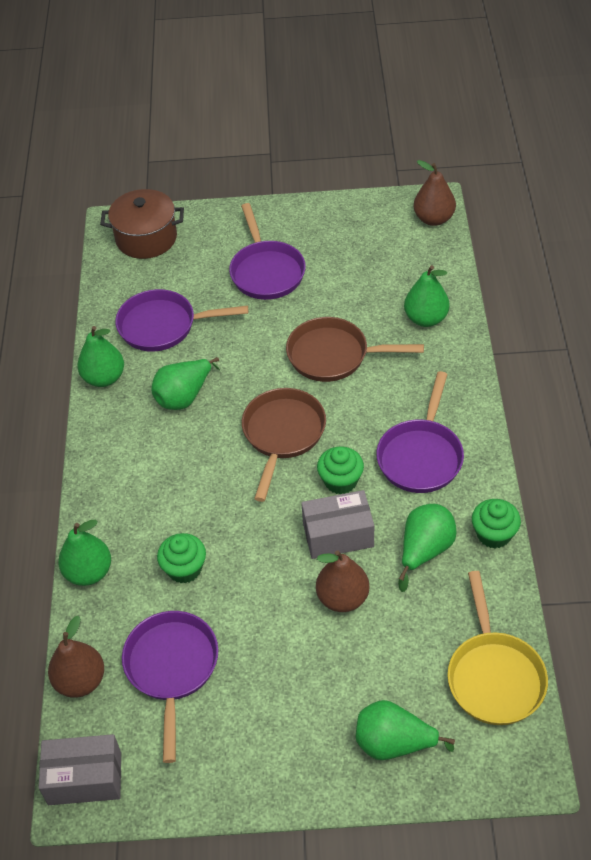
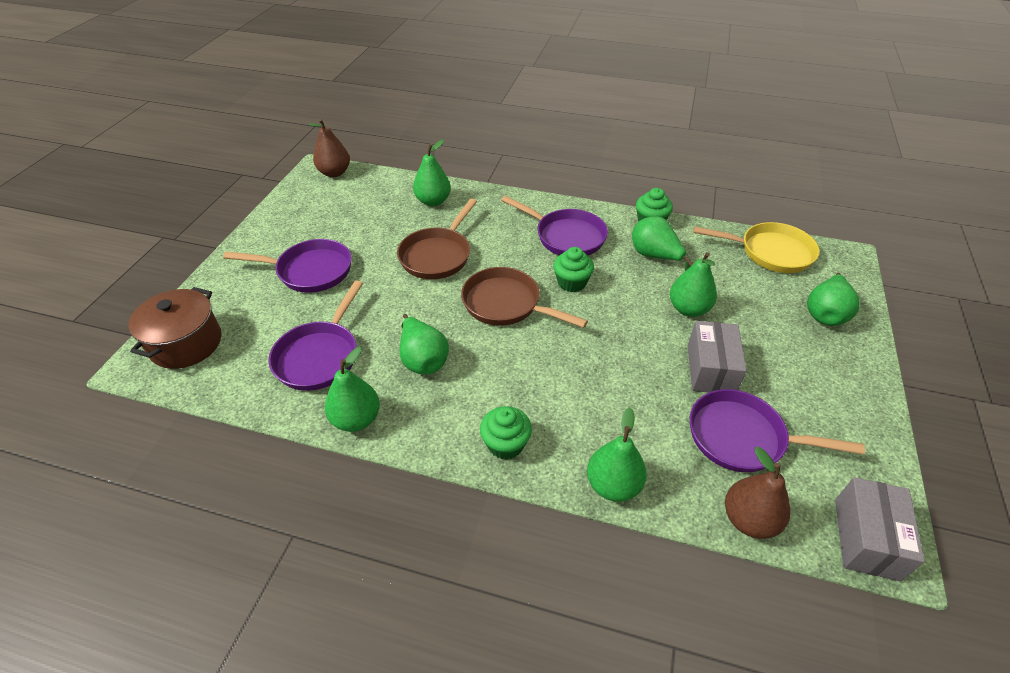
camera: 75 degrees left, 5 degrees down
green cupcake [157,533,206,583] -> green cupcake moved to [480,406,532,460]
grey box [301,490,374,559] -> grey box moved to [688,321,747,393]
brown pear [316,550,369,612] -> green pear [670,252,717,317]

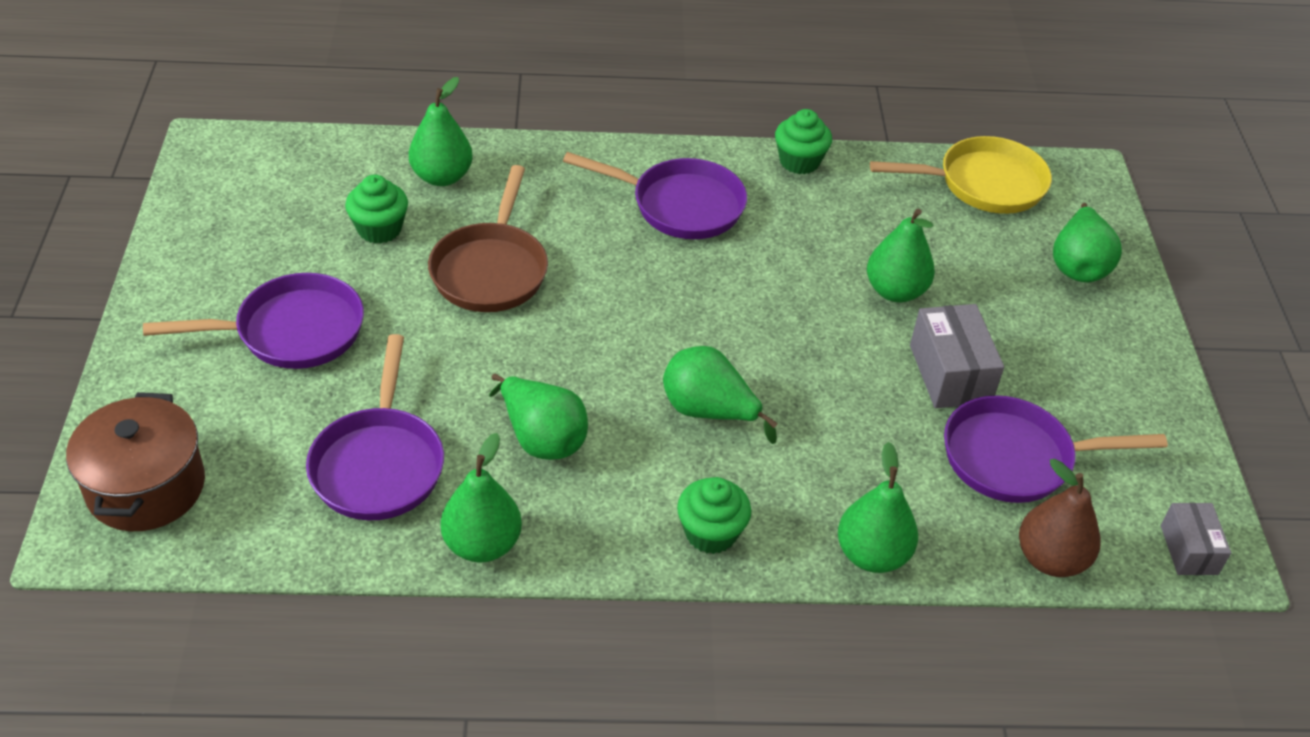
camera: 20 degrees left, 0 degrees up
brown pear [309,119,350,177] -> none
brown pan [461,267,588,328] -> none
green cupcake [553,247,594,292] -> green cupcake moved to [345,175,408,244]
green pear [632,216,693,271] -> green pear moved to [663,346,778,444]
grey box [835,477,925,581] -> grey box [1161,503,1231,575], size x0.64

